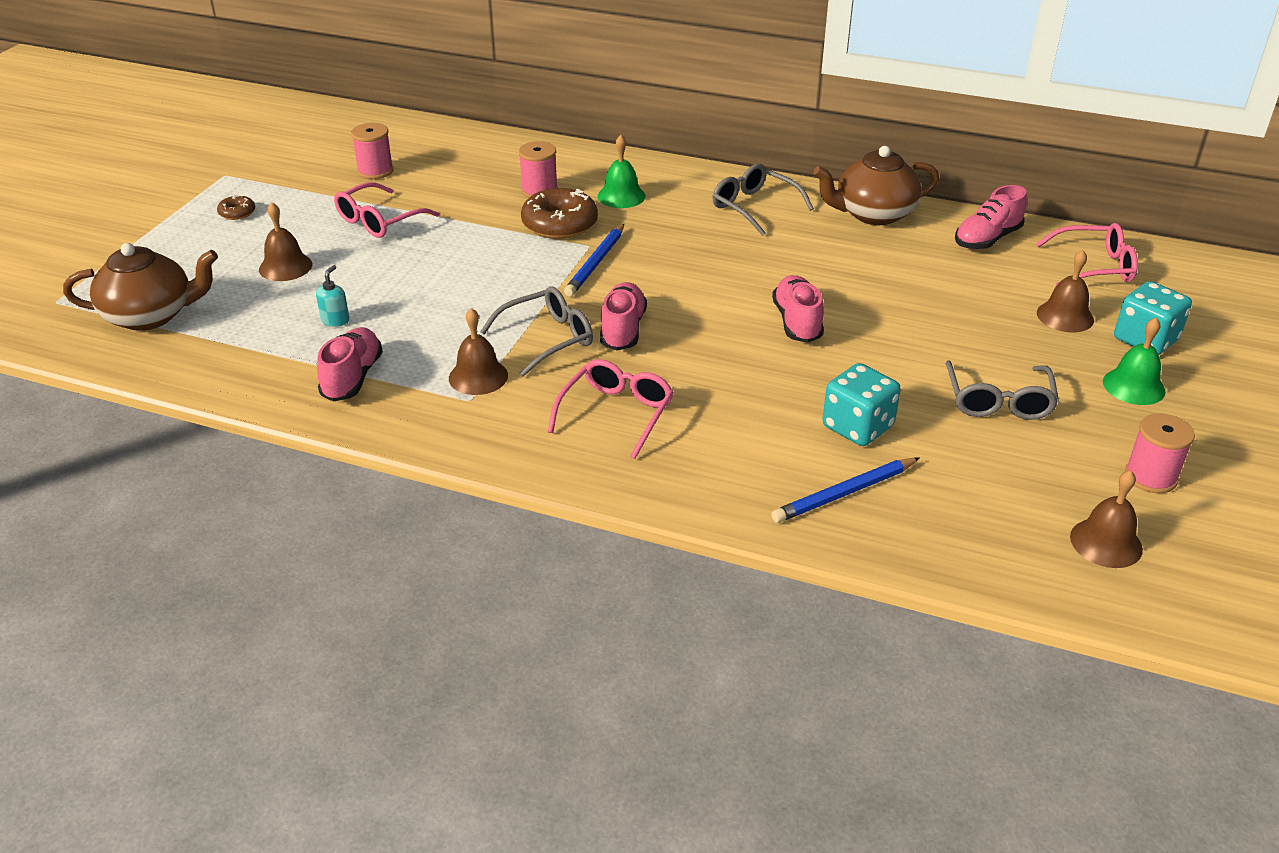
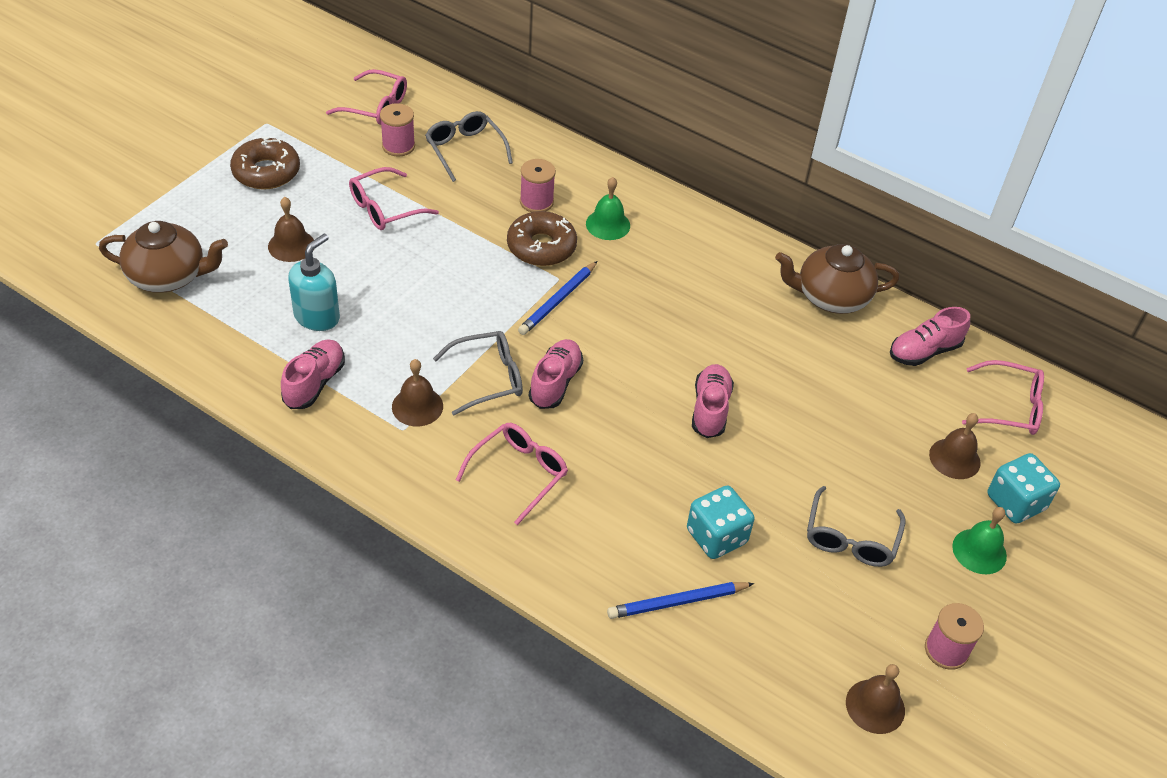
camera: 10 degrees right, 10 degrees up
brown donut [217,195,255,220] -> brown donut [230,137,300,189], size x2.05
turquoise soap dispenser [316,265,349,327] -> turquoise soap dispenser [288,234,340,331], size x1.91
grey glasses [712,163,814,236] -> grey glasses moved to [425,111,513,182]
none -> pink glasses [326,69,407,125]

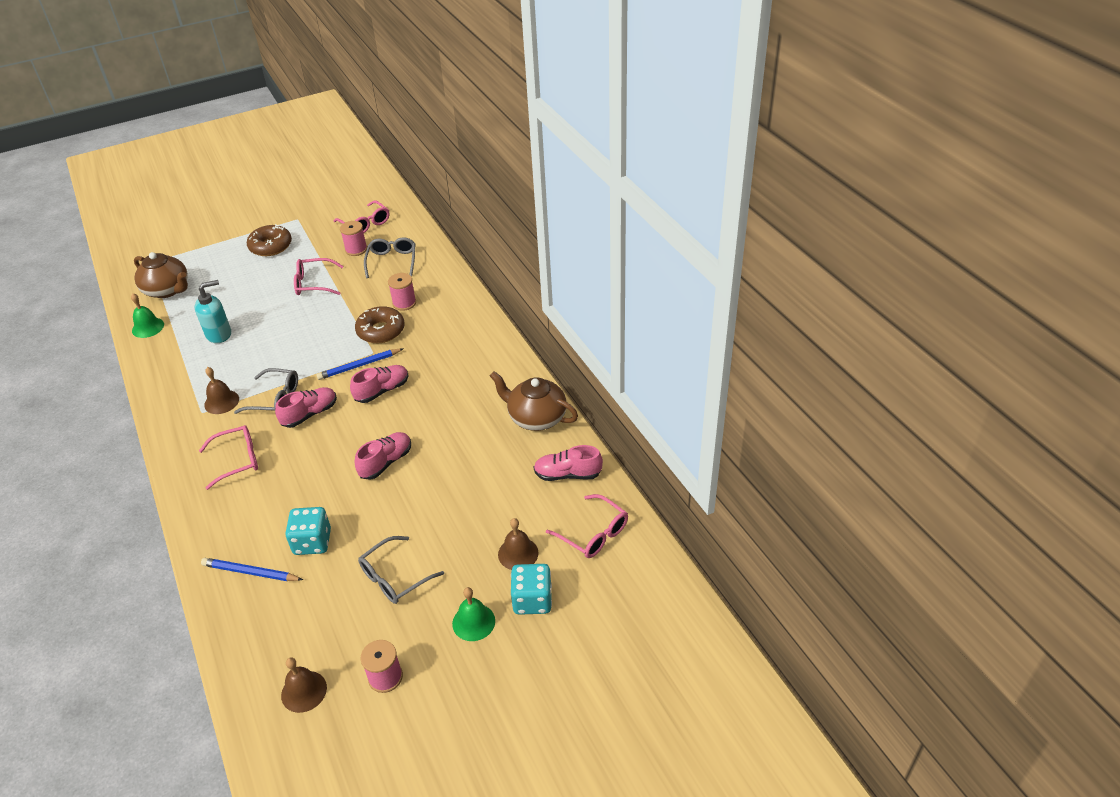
camera: 35 degrees right, 5 degrees down
brown bell [268,197,314,262] -> none
pink shoe [281,339,345,409] -> pink shoe moved to [350,365,409,403]
green bell [586,177,630,240] -> green bell moved to [131,293,164,338]

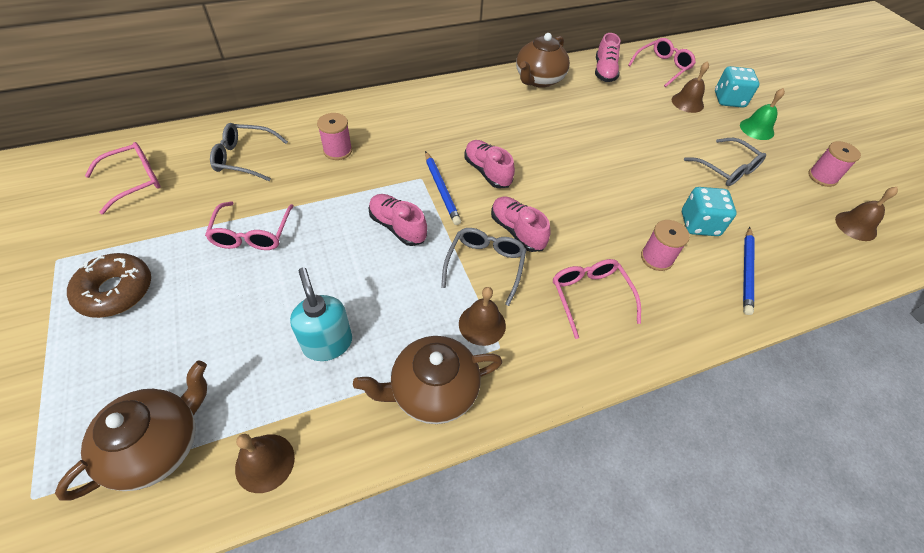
camera: 90 degrees left, 10 degrees up
green bell [131,293,164,338] -> brown bell [235,434,295,493]
pink spool [340,221,367,256] -> pink spool moved to [641,220,690,271]
brown donut [355,306,405,343] -> none
pink shoe [355,432,411,480] -> pink shoe moved to [368,194,427,246]
none -> brown teapot [353,336,502,424]

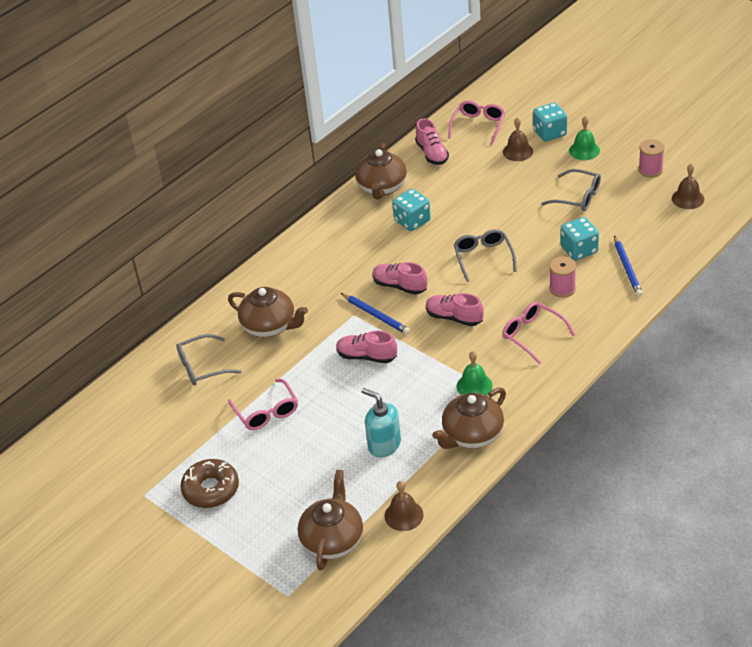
camera: 20 degrees left, 10 degrees down
pink glasses [85,142,161,214] -> none
pink spool [317,113,352,160] -> brown teapot [228,287,308,337]
grey glasses [441,228,526,306] -> grey glasses moved to [454,229,517,282]
brown bell [459,287,506,346] -> green bell [457,351,493,395]
none -> turquoise dice [392,189,431,231]

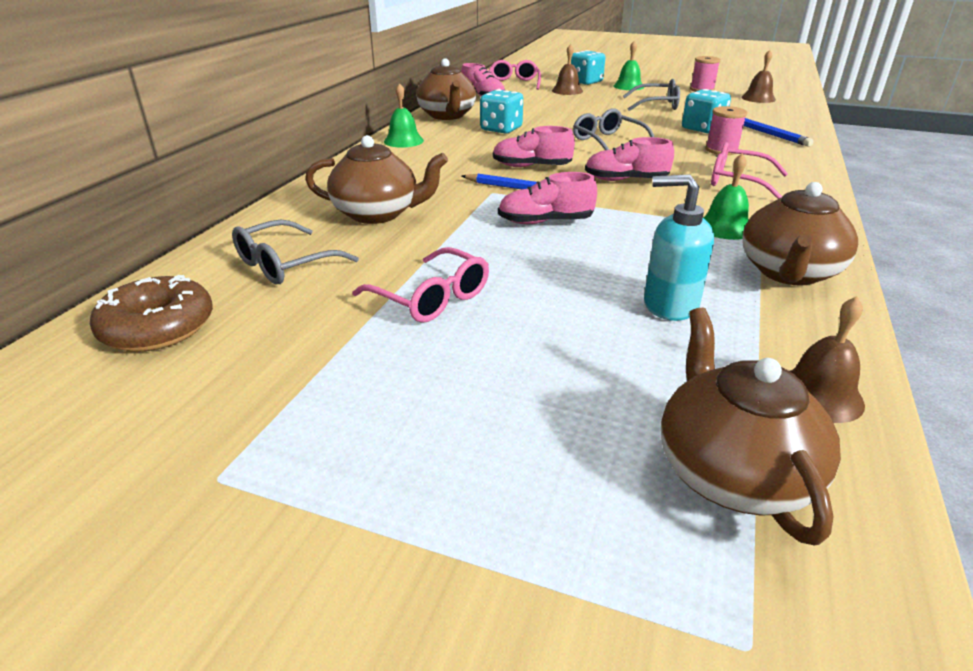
camera: 25 degrees left, 10 degrees down
brown donut [180,459,239,508] -> brown donut moved to [90,275,213,352]
none -> green bell [384,83,424,148]

